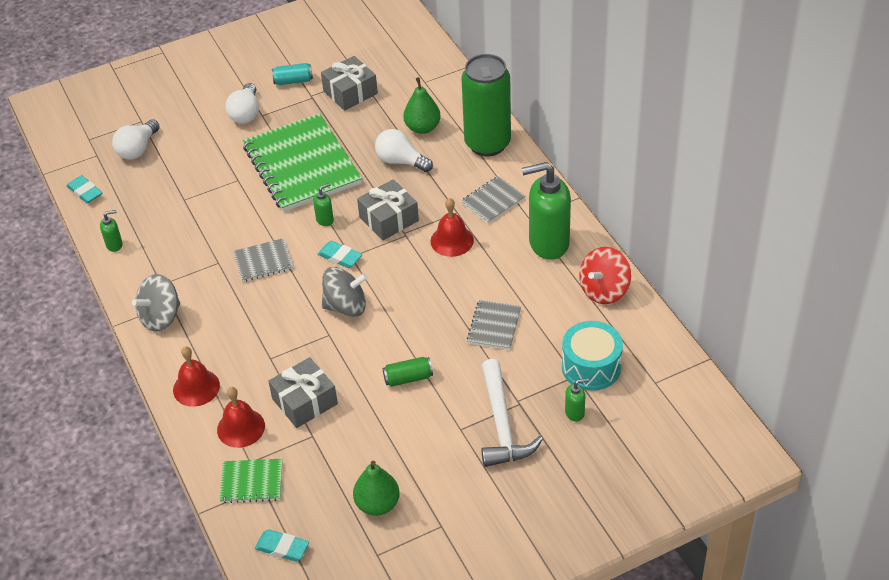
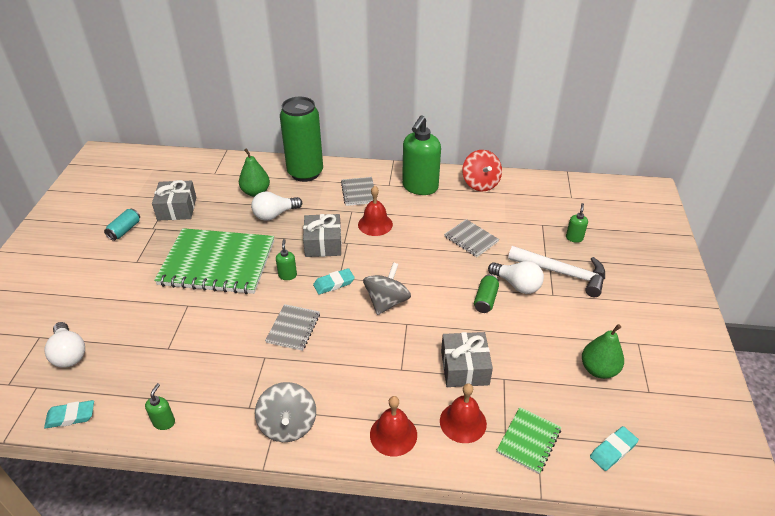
camera: 60 degrees left, 5 degrees down
white light bulb [225,83,259,124] -> white light bulb moved to [488,261,544,294]
turquoise drum [562,321,623,391] -> none

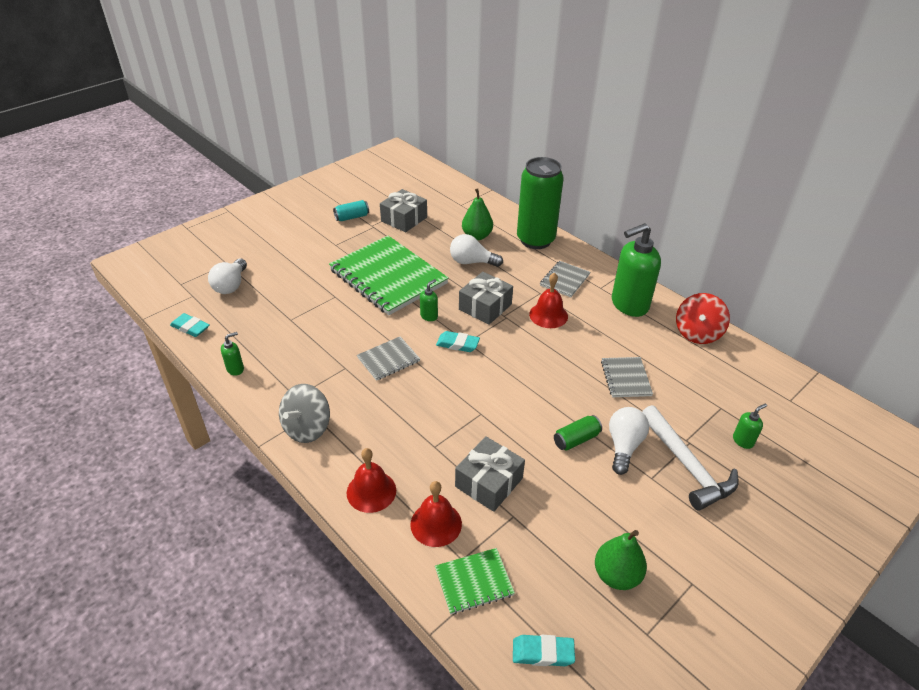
camera: 40 degrees right, 0 degrees up
grey spinning top [363,262,411,315] -> none
white light bulb [488,261,544,294] -> white light bulb turned 150 degrees counterclockwise [609,407,649,475]

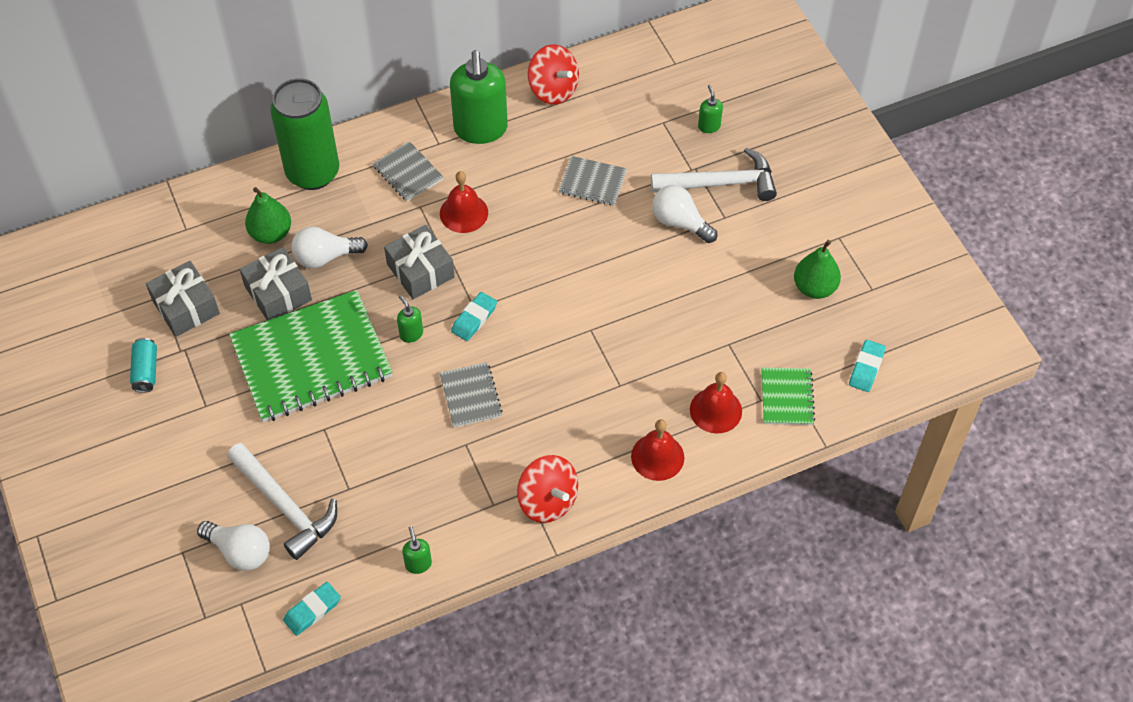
camera: 70 degrees left, 15 degrees up
grey spinning top [279,384,330,443] -> red spinning top [517,455,578,523]
white light bulb [450,234,503,267] -> white light bulb turned 45 degrees clockwise [291,226,368,268]
grey gift [455,436,525,512] -> grey gift moved to [240,247,312,320]
green can [554,415,602,451] -> none
none -> white hammer [227,443,337,560]

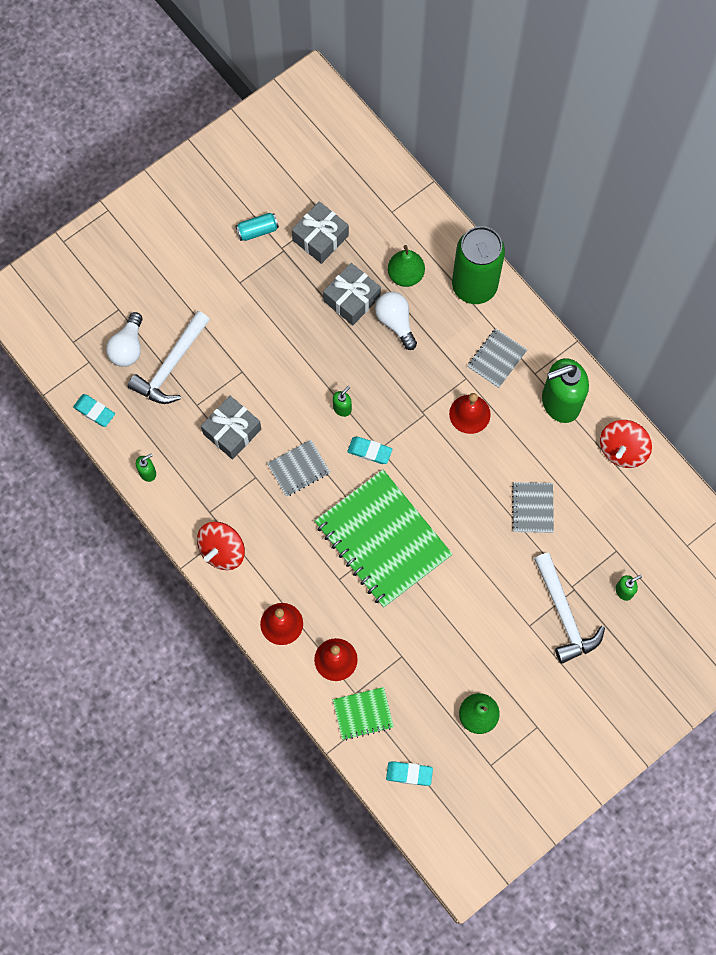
camera: 75 degrees right, 15 degrees up
green notebook [229,290,393,422] -> green notebook moved to [315,470,453,608]
grey gift [384,225,455,299] -> grey gift moved to [201,396,261,459]
white light bulb [652,185,717,243] -> none

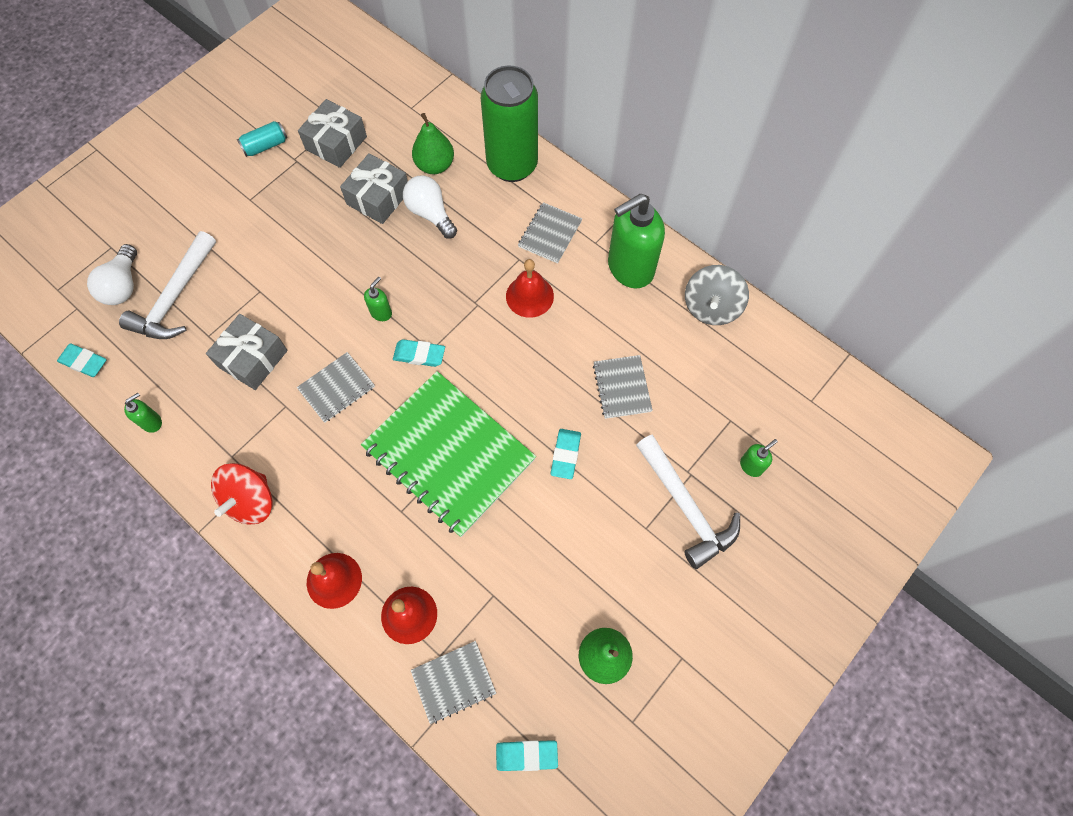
camera: 10 degrees left, 5 degrees down
green notebook [333,687,394,740] -> grey notebook [410,641,496,724]
red spinning top [600,420,652,468] -> grey spinning top [685,265,749,325]
none -> turquoise eraser [551,429,581,479]

